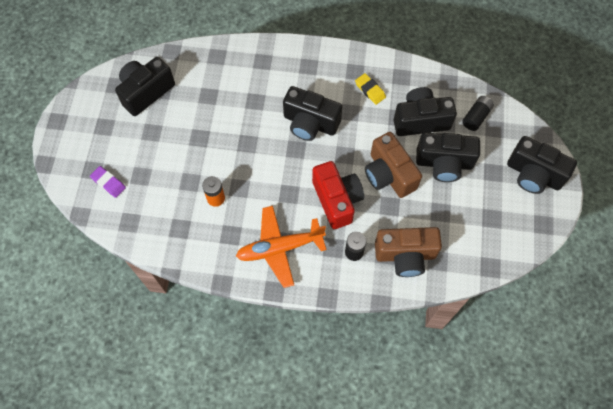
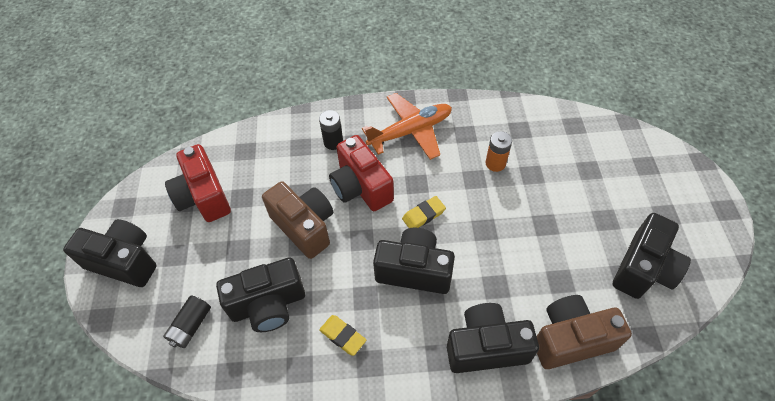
camera: 170 degrees right, 10 degrees down
purple eraser [90,166,126,198] -> none
brown camera [375,227,442,277] -> brown camera moved to [537,295,632,369]
black camera [416,132,480,182] -> black camera moved to [447,303,539,373]
none -> red camera [165,144,231,222]
none -> yellow eraser [402,196,446,228]

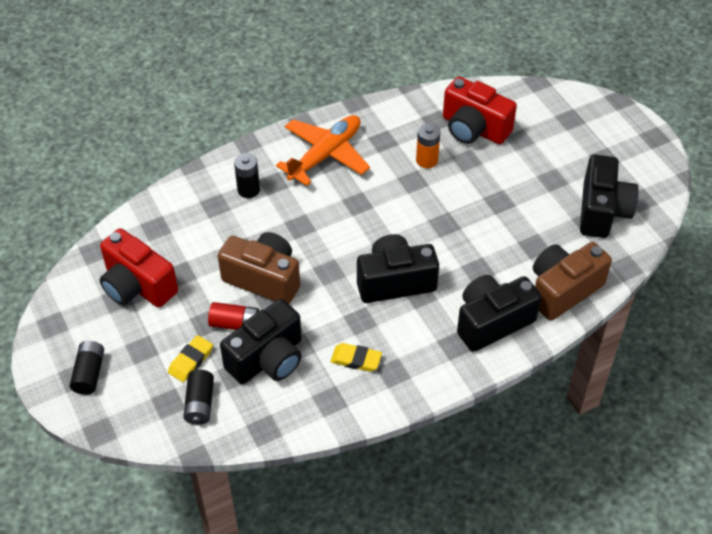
camera: 25 degrees left, 5 degrees down
black camera [63,219,157,287] -> black battery [70,341,104,395]
red camera [329,135,394,211] -> red camera moved to [443,77,517,144]
yellow eraser [402,196,446,228] -> yellow eraser moved to [168,335,213,382]
none -> red battery [208,302,259,330]

